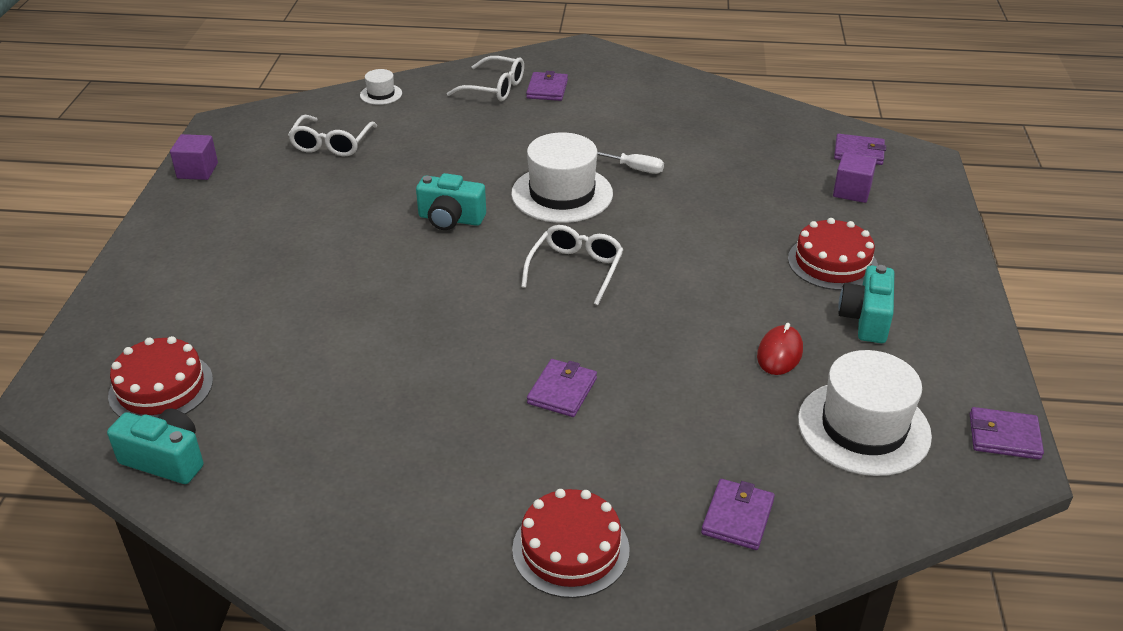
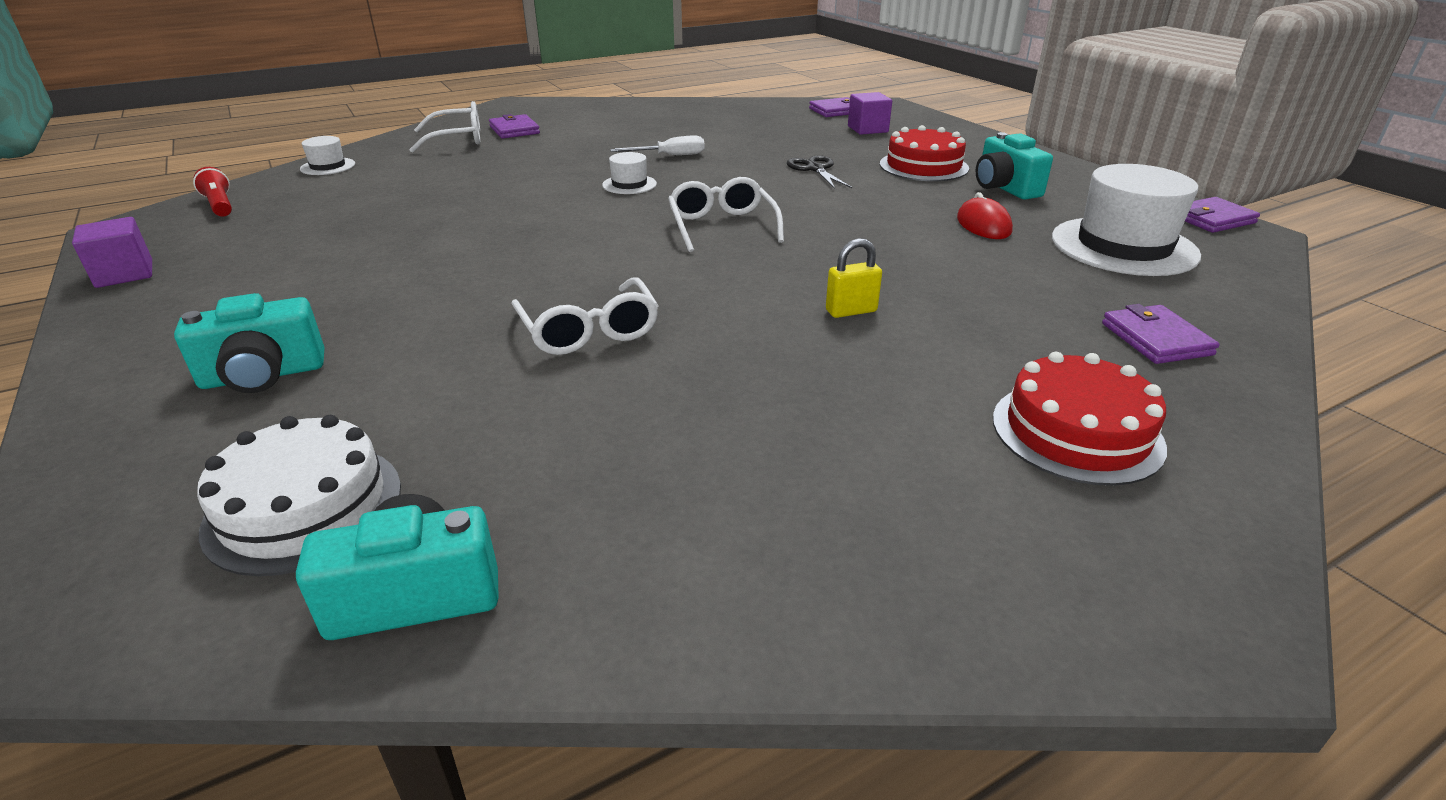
camera: 35 degrees left, 5 degrees down
red cake [108,336,213,418] -> white cake [197,415,401,576]
white glasses [288,115,377,156] -> white glasses moved to [511,277,659,355]
turquoise camera [416,173,486,230] -> turquoise camera moved to [174,293,324,393]
white hat [511,132,613,223] -> white hat [602,152,657,194], size x0.47
purple wallet [527,359,597,417] -> yellow padlock [826,238,882,318]
none -> red flashlight [193,167,232,217]
none -> black scissors [787,155,852,189]

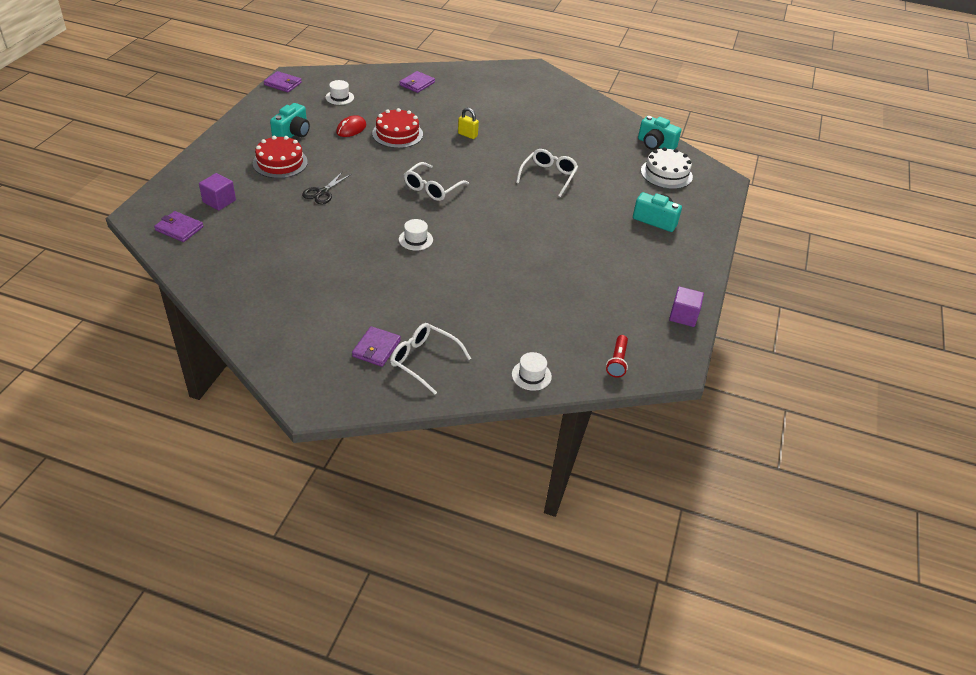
camera: 135 degrees left, 10 degrees up
white screwdriver [610,135,705,155] -> none
red cake [993,352,1167,486] -> red cake moved to [372,108,423,148]
white hat [1052,164,1201,276] -> white hat [325,80,354,105], size x0.47

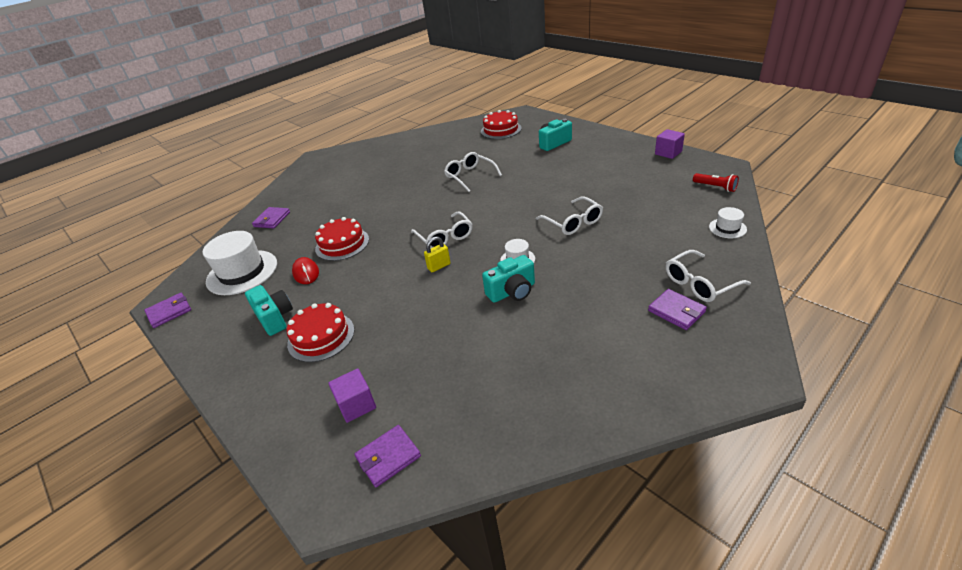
camera: 55 degrees left, 5 degrees down
black scissors [302,171,350,204] -> none
white hat [325,80,354,105] -> white hat [203,231,277,295], size x2.13
purple wallet [399,71,435,93] -> purple wallet turned 45 degrees clockwise [252,207,290,229]
yellow padlock [458,108,479,139] -> yellow padlock moved to [424,236,451,272]
turquoise camera [638,116,681,150] -> turquoise camera moved to [482,255,535,303]
white cake [641,147,693,189] -> red cake [481,110,522,139]
none -> white glasses [536,197,603,235]

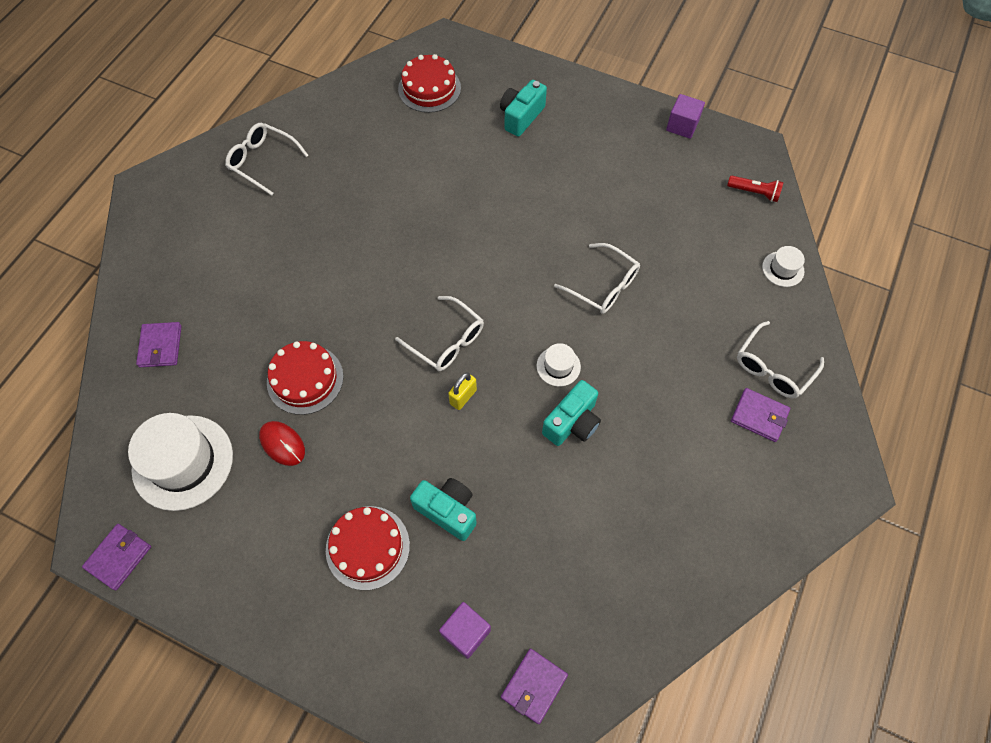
camera: 25 degrees left, 25 degrees up
turquoise camera [245,285,293,336] -> turquoise camera moved to [410,478,477,541]
white glasses [444,152,502,192] -> white glasses moved to [225,123,308,196]

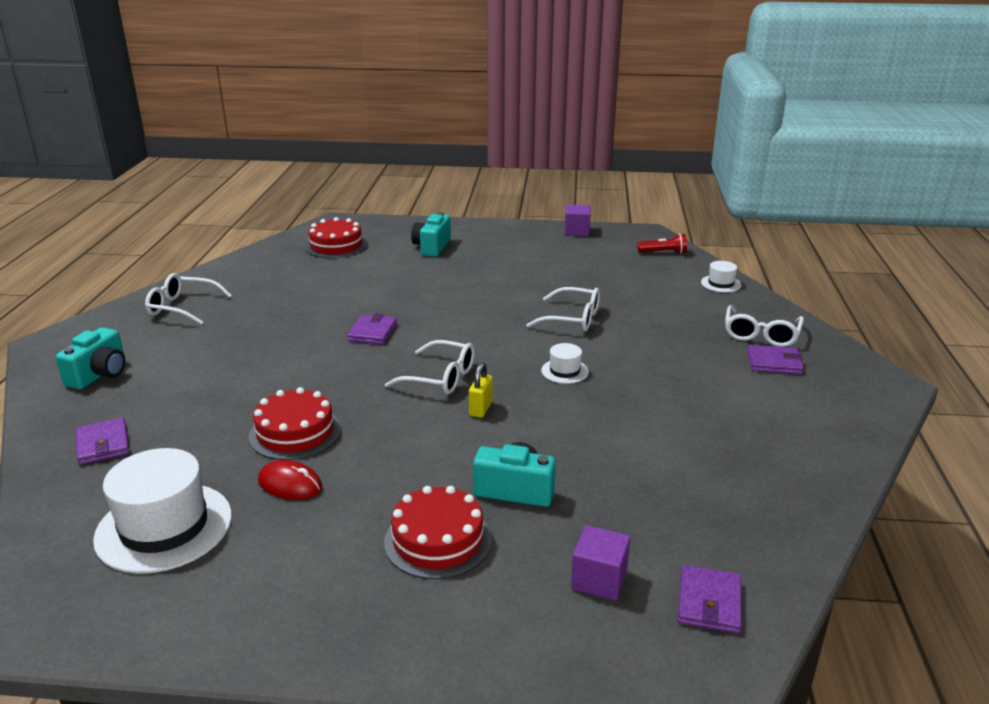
camera: 20 degrees left, 35 degrees down
purple wallet [82,524,151,591] -> purple wallet moved to [347,313,397,345]
turquoise camera [542,380,601,446] -> turquoise camera moved to [56,327,125,389]

